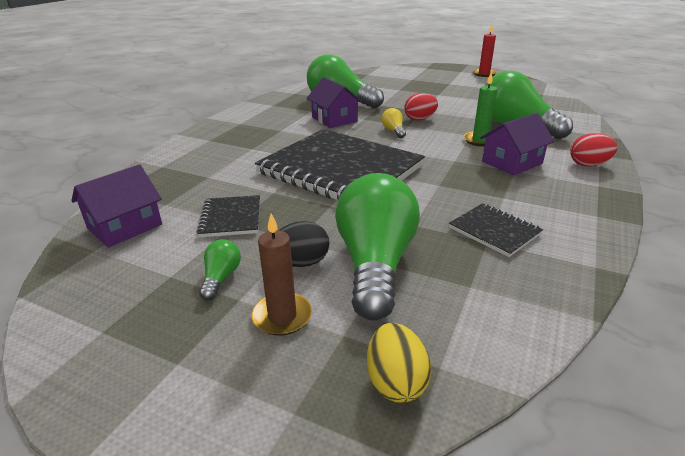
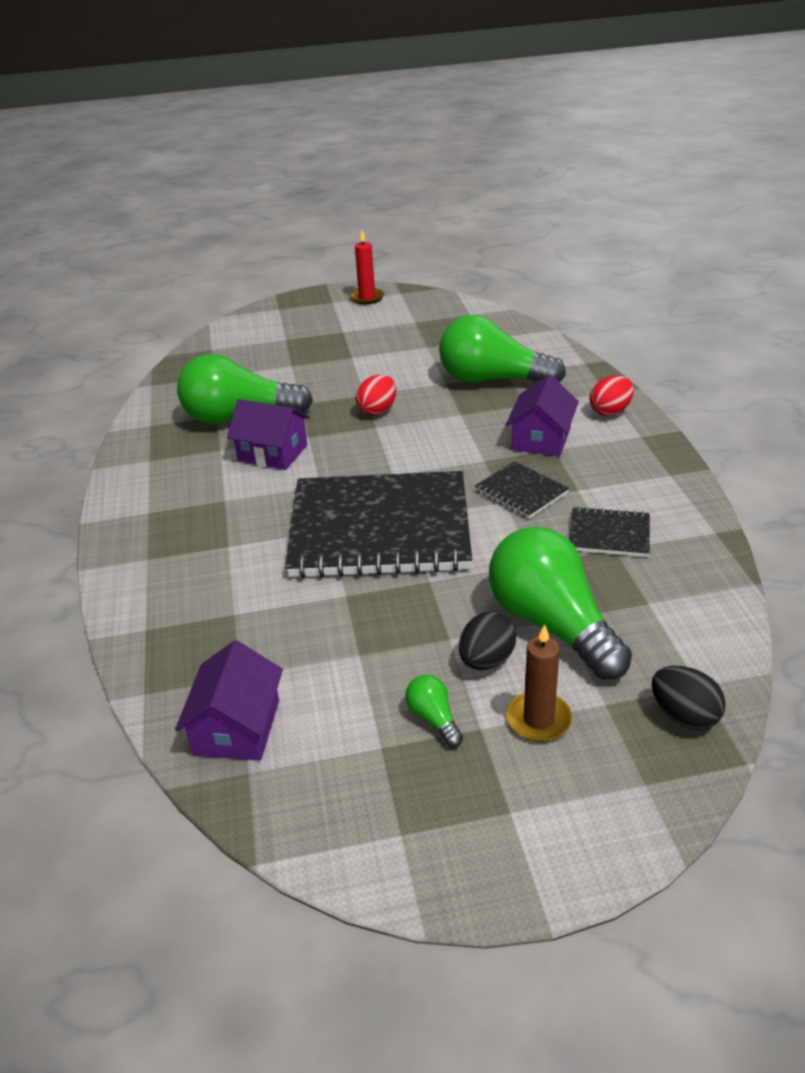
camera: 35 degrees left, 5 degrees up
black notebook [197,195,260,237] -> black notebook moved to [475,461,569,519]
yellow egg [367,323,431,403] -> black egg [652,666,726,730]
yellow light bulb [382,108,406,138] -> none
green candle [464,72,497,147] -> none

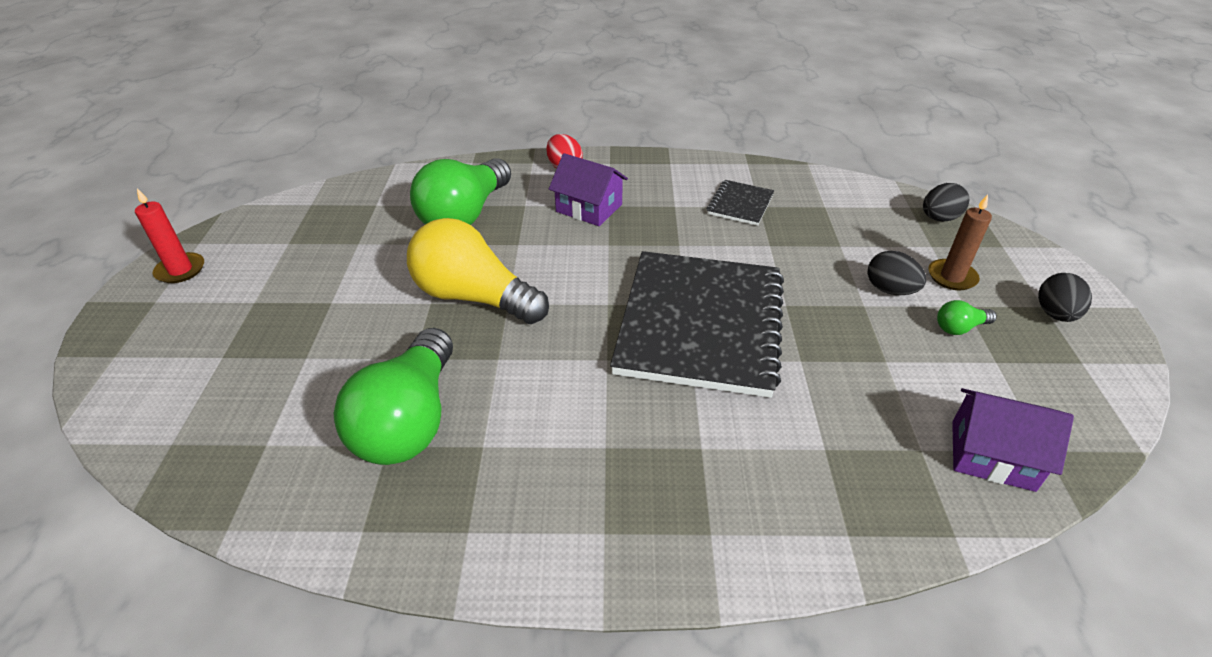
camera: 80 degrees left, 5 degrees up
purple house [227,399,310,470] -> none
red egg [356,375,396,416] -> yellow light bulb [407,218,549,324]
black notebook [475,461,569,519] -> none
green light bulb [489,527,632,680] -> none
none -> black egg [1038,273,1092,322]

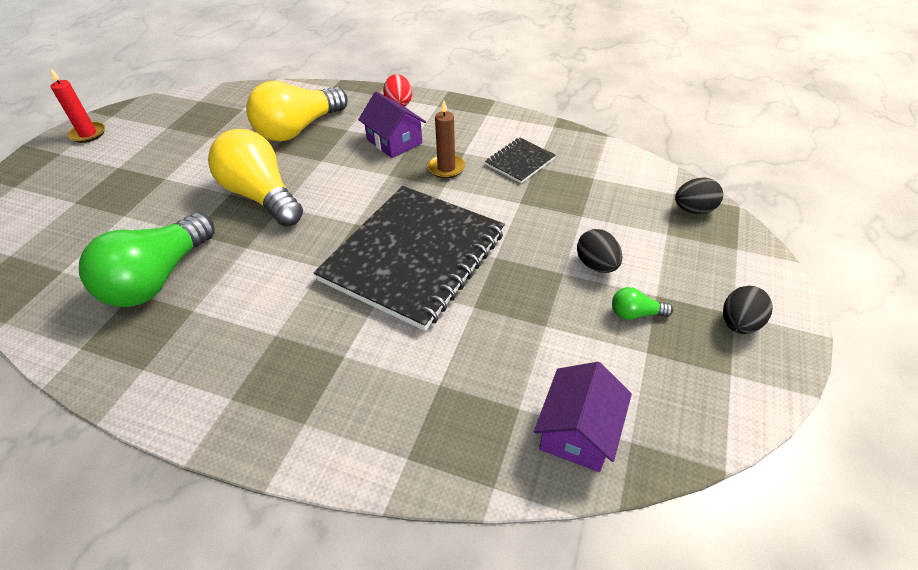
camera: 20 degrees right, 5 degrees up
green light bulb [410,158,511,225] -> yellow light bulb [246,81,348,142]
brown candle [928,194,992,290] -> brown candle moved to [428,100,465,178]
purple house [952,388,1074,492] -> purple house turned 75 degrees clockwise [534,362,632,472]

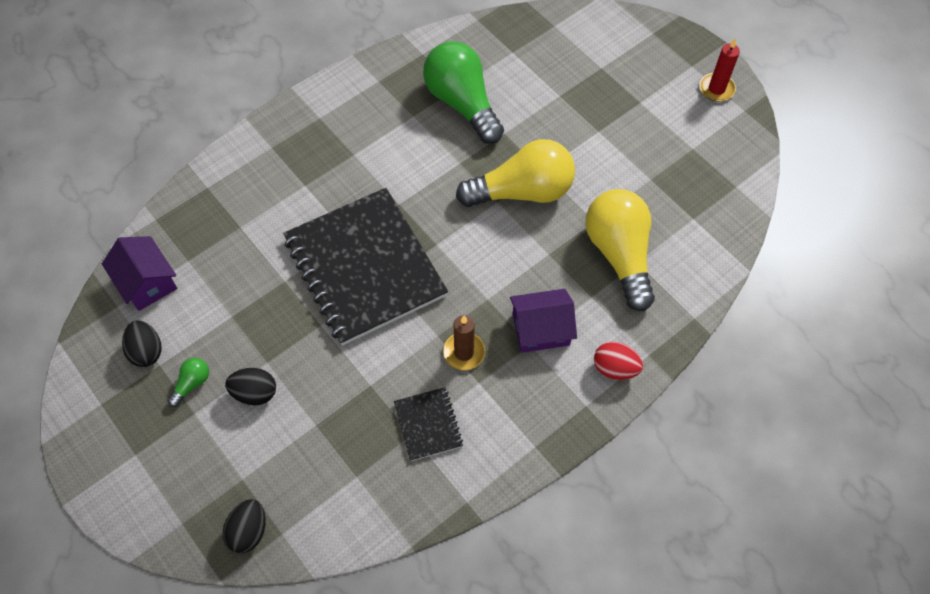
camera: 120 degrees right, 15 degrees up
black egg [723,286,773,334] -> black egg moved to [122,320,161,367]

